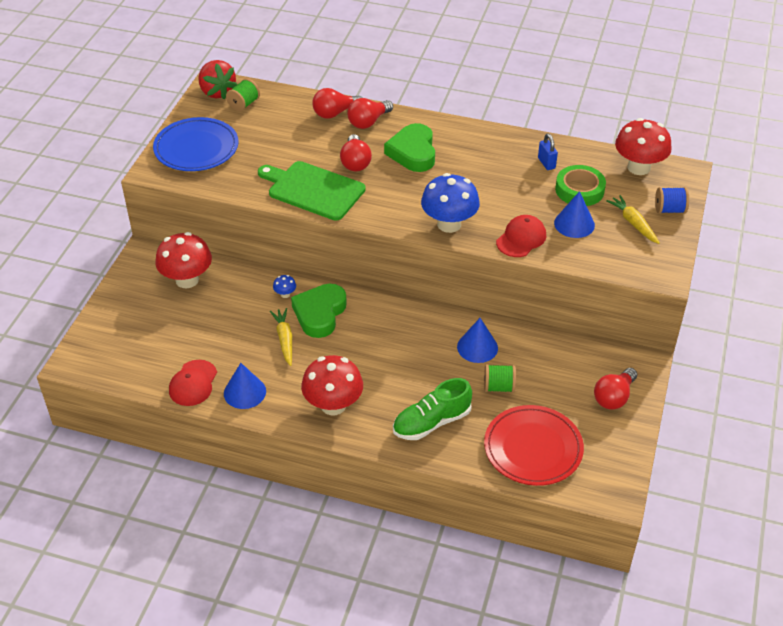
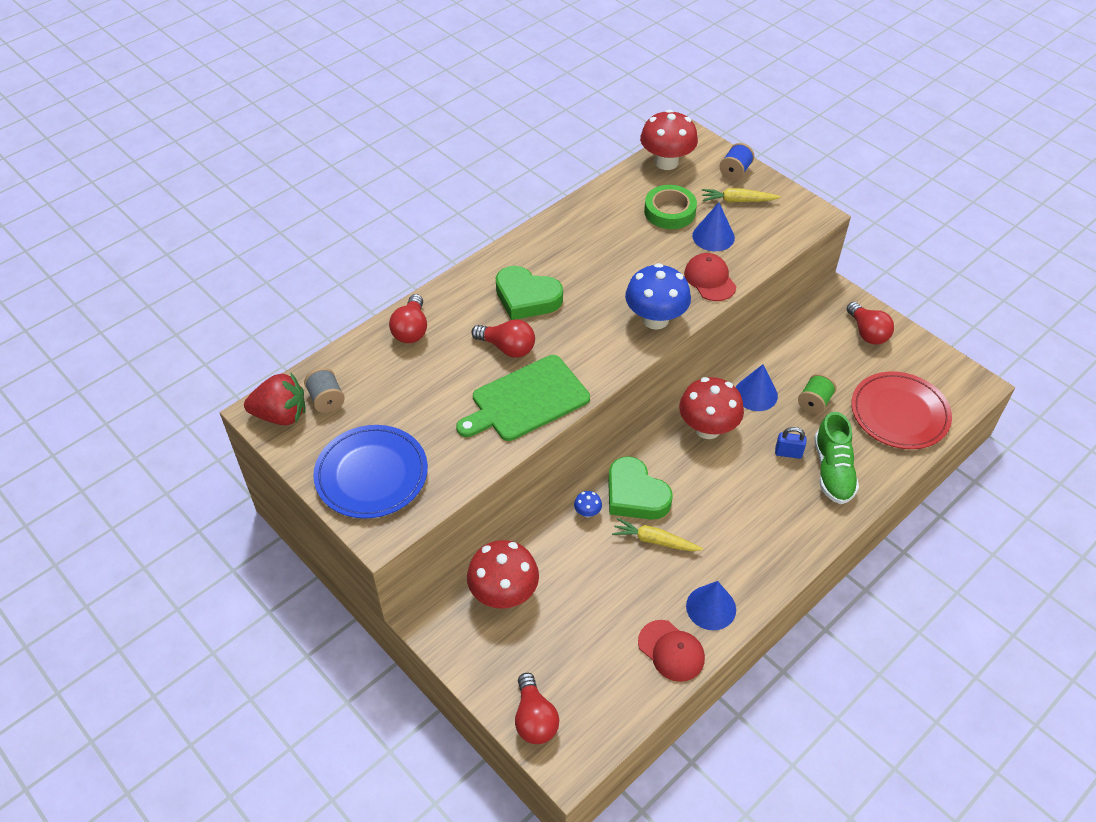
camera: 60 degrees left, 5 degrees up
green spool [226,78,260,111] -> grey spool [304,368,345,413]
red mushroom [301,355,363,415] -> red mushroom moved to [679,377,744,439]
red light bulb [347,98,393,129] -> red light bulb moved to [515,673,559,744]
blue padlock [538,134,558,170] -> blue padlock moved to [775,427,806,459]

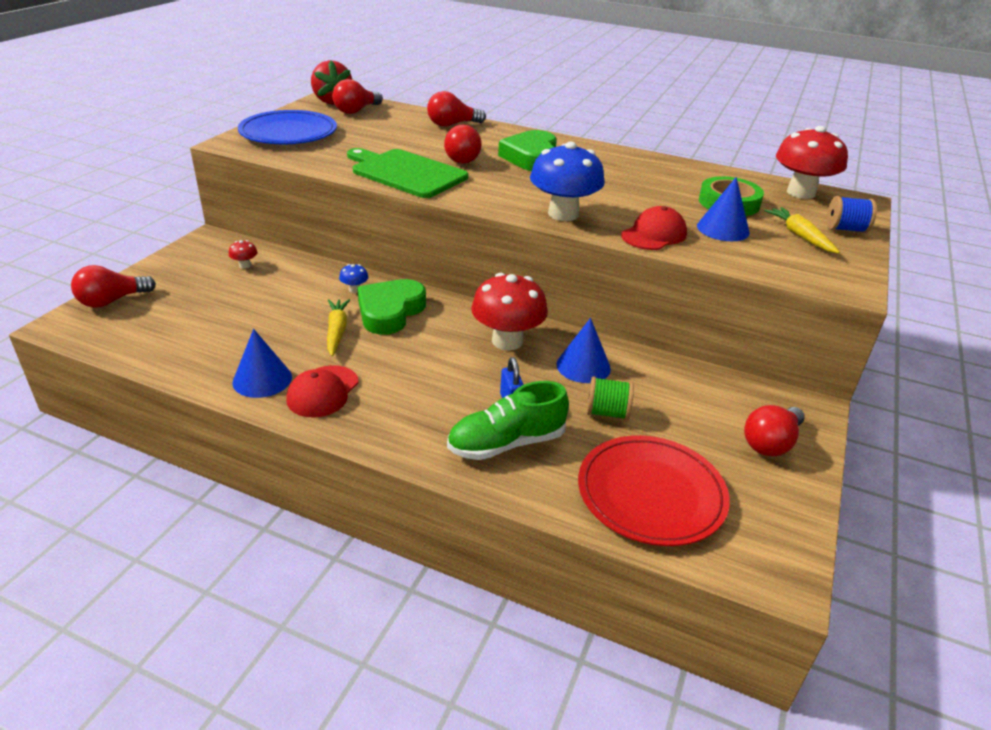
camera: 65 degrees right, 15 degrees down
grey spool [304,368,345,413] -> red light bulb [332,79,383,114]
red mushroom [467,540,539,609] -> red mushroom [229,240,257,269], size x0.42
red cap [638,620,705,682] -> red cap moved to [286,365,359,418]

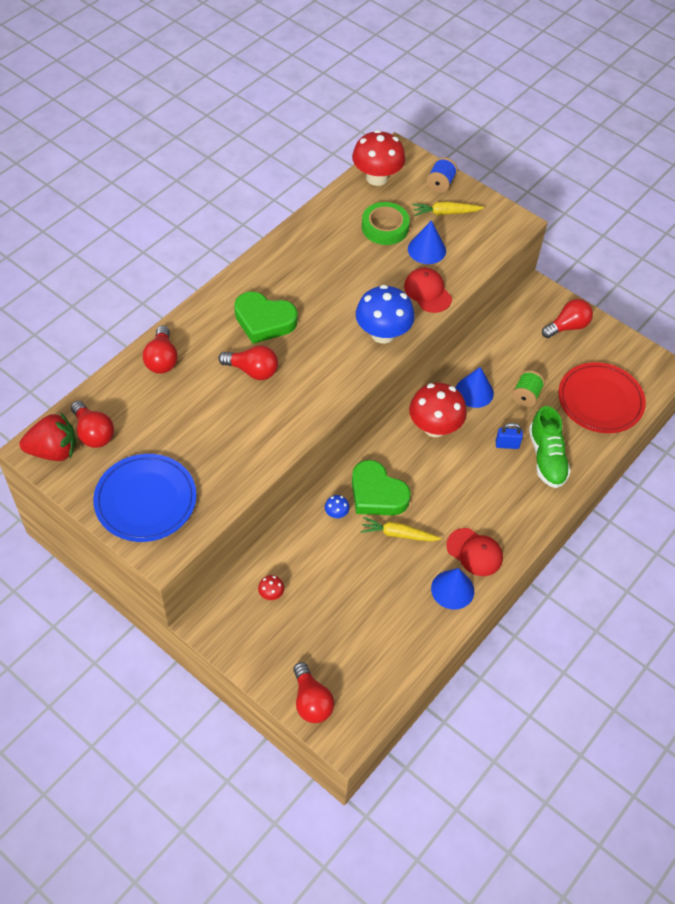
camera: 75 degrees left, 20 degrees up
green cutting board [347,148,468,198] -> none
red light bulb [744,405,805,456] -> red light bulb turned 90 degrees counterclockwise [542,299,593,338]

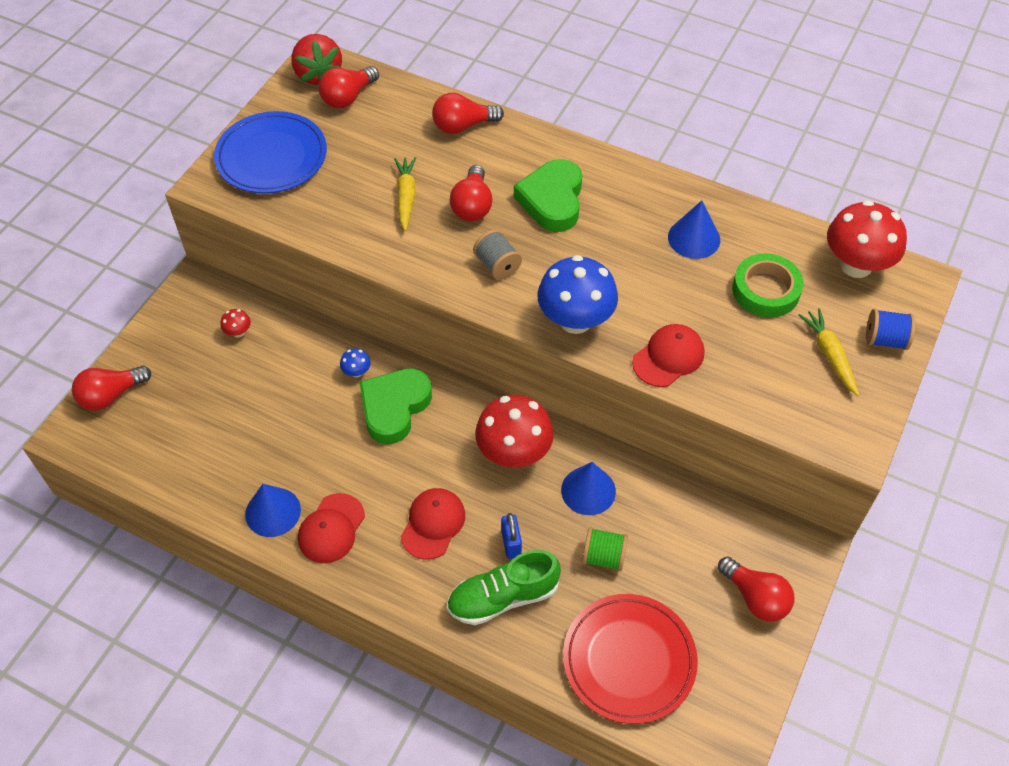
camera: 80 degrees right, 0 degrees up
yellow carrot [360,517,441,541] -> yellow carrot moved to [394,157,416,231]
blue cone [408,220,446,264] -> blue cone moved to [668,201,720,259]
none -> red cap [401,488,465,560]
none -> grey spool [473,230,522,280]

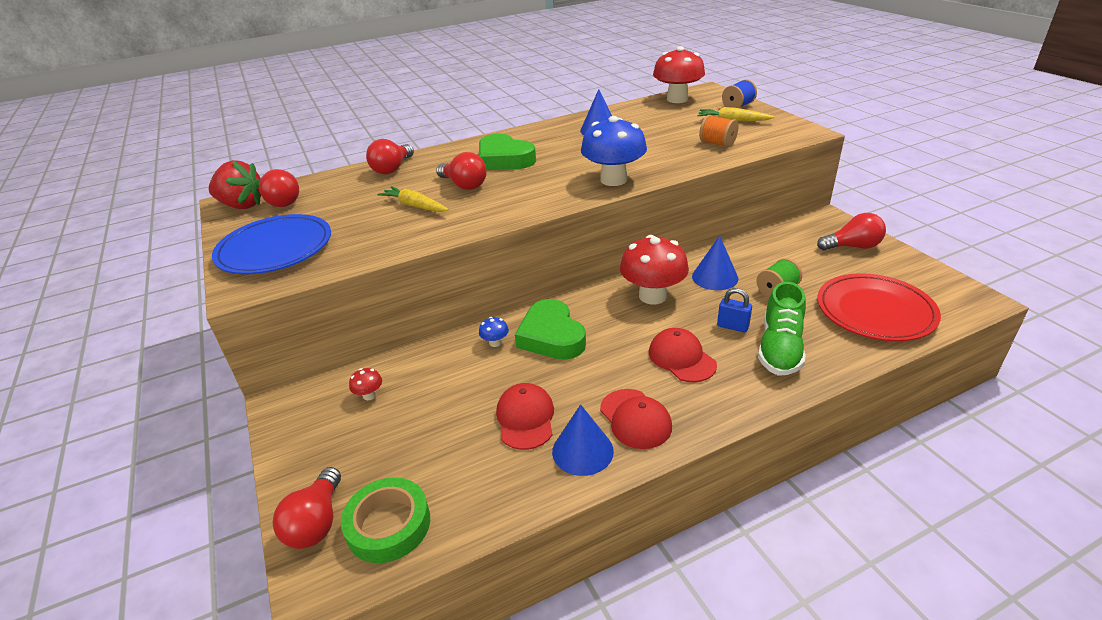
camera: 50 degrees left, 20 degrees down
grey spool [473,230,522,280] -> none
red cap [632,324,704,387] -> red cap moved to [496,383,554,450]
green tape [732,253,804,317] -> green tape moved to [341,477,430,563]
none -> orange spool [699,115,739,148]

